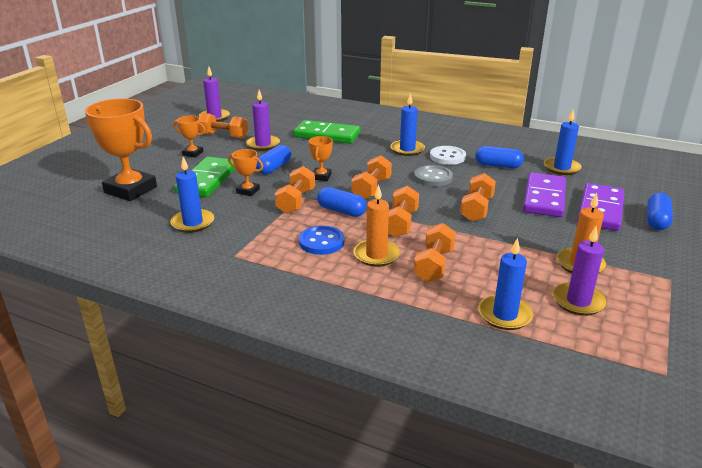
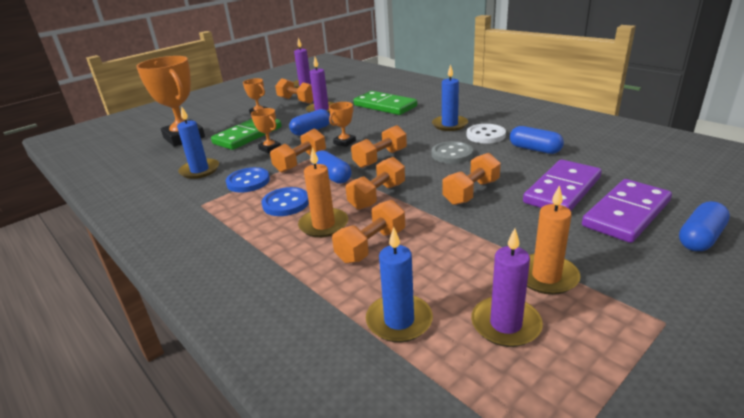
camera: 25 degrees right, 0 degrees up
blue candle [544,110,582,175] -> none
none -> blue button [226,167,270,193]

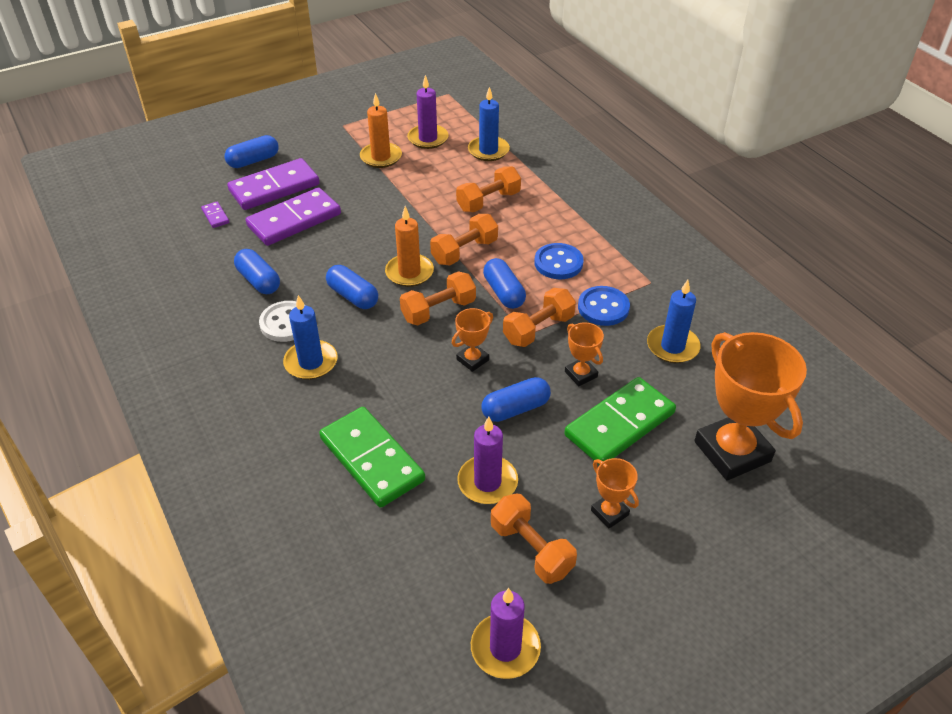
camera: 170 degrees left, 15 degrees up
orange candle [298,147,348,238] -> orange candle moved to [385,206,434,287]
grey button [432,141,473,164] -> blue capsule [326,265,378,309]
orange dumbbell [442,153,501,205] -> none
none -> purple domino [201,202,229,228]

